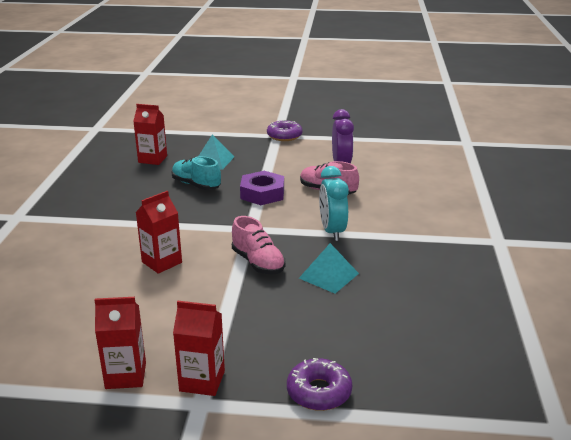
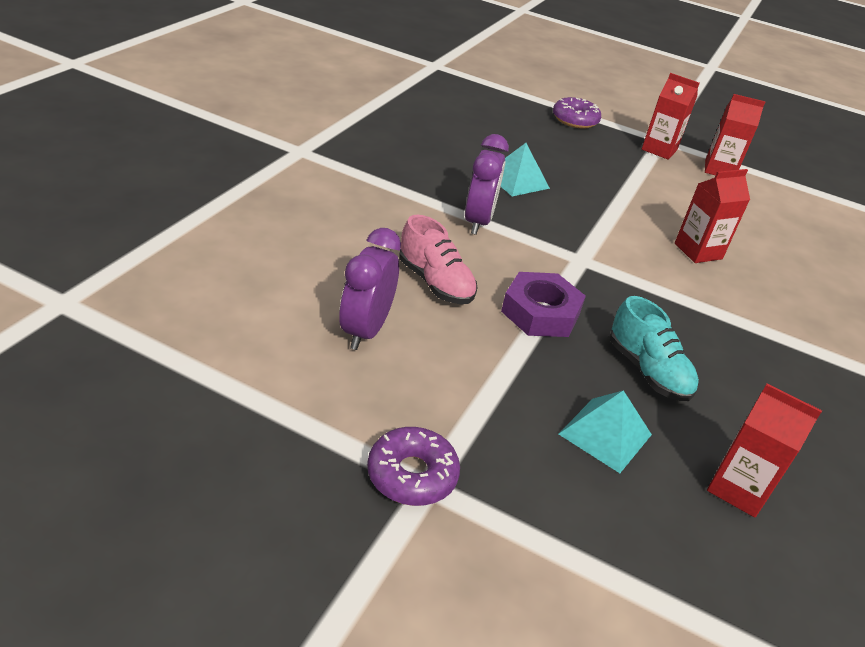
camera: 165 degrees left, 10 degrees up
pink shoe [232,216,285,275] -> none
turquoise clock [319,166,349,241] -> purple clock [465,134,509,235]

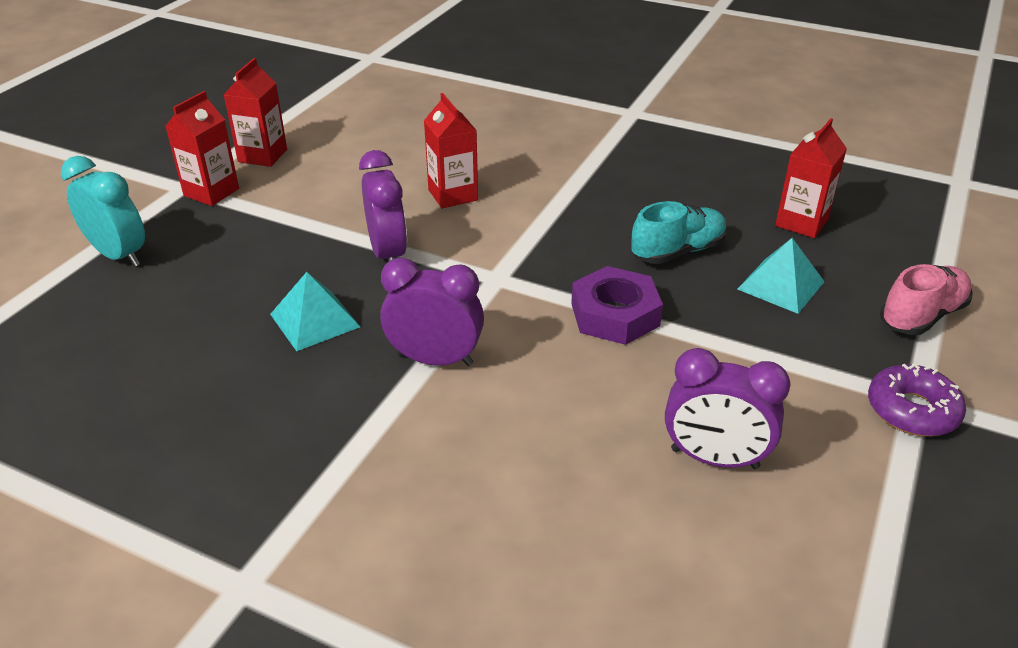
camera: 85 degrees left, 0 degrees up
pink shoe [399,215,478,304] -> pink shoe moved to [880,264,972,335]
purple donut [553,97,601,129] -> turquoise clock [61,156,145,267]
none -> purple clock [359,150,407,262]

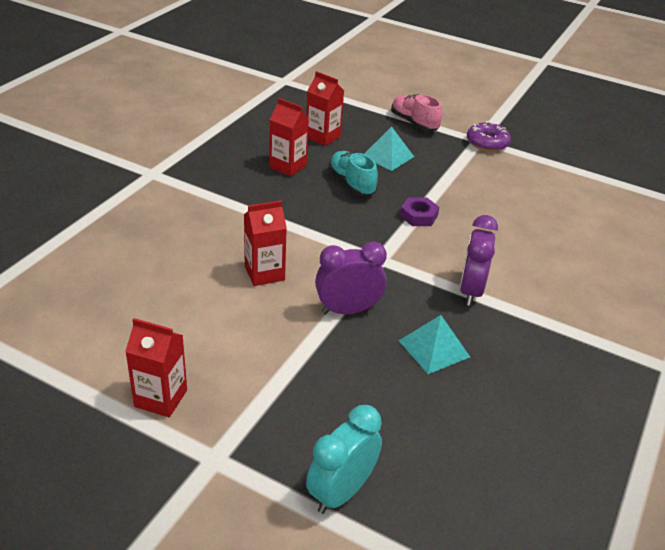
camera: 90 degrees left, 0 degrees up
red carton [165,91,239,206] -> red carton moved to [269,98,309,176]
purple nut [571,266,663,345] -> purple nut [400,197,439,226], size x0.67
purple clock [665,348,791,469] -> none

